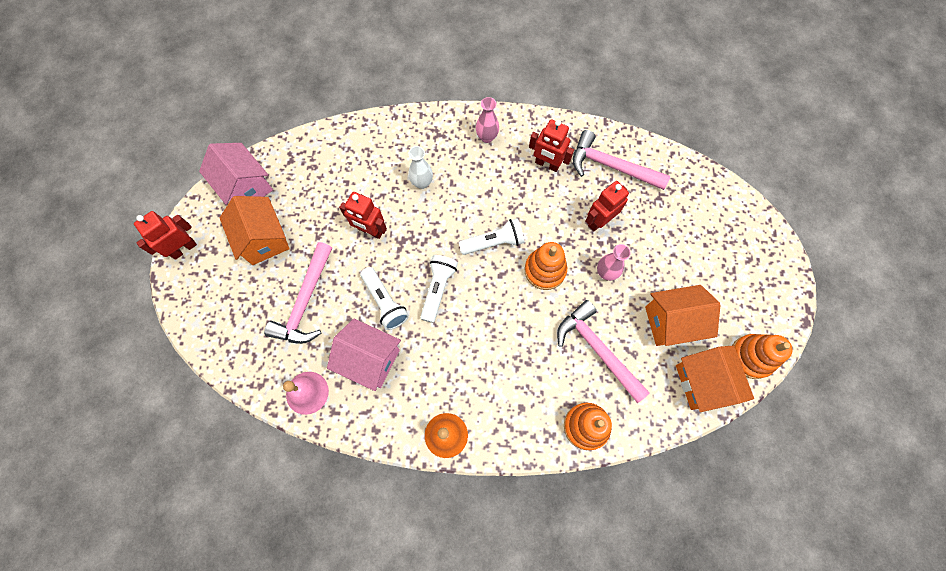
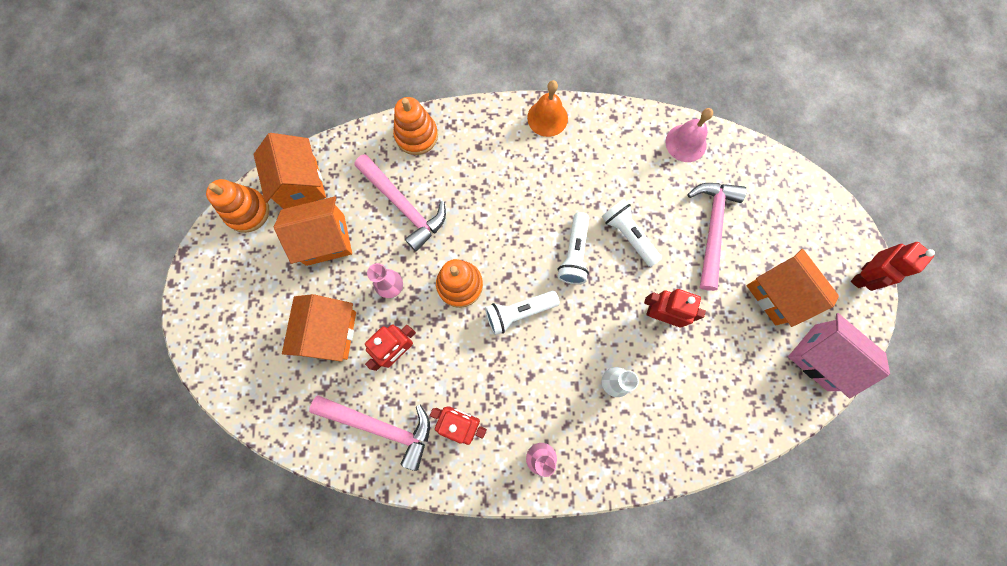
camera: 175 degrees right, 5 degrees up
pink house [327,319,401,391] -> none
none -> orange house [282,294,356,362]

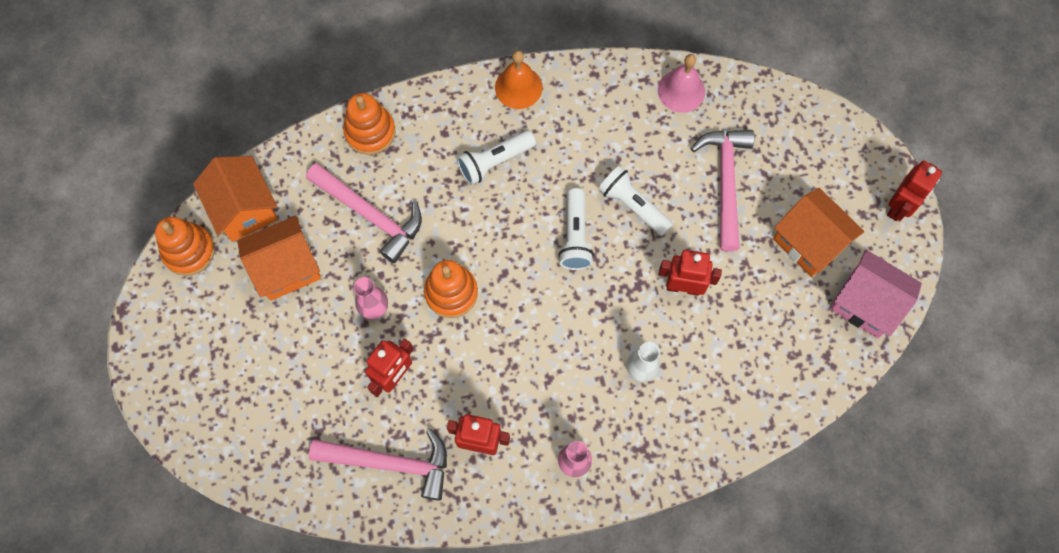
camera: 10 degrees left, 5 degrees down
orange house [282,294,356,362] -> none
white flashlight [485,291,560,335] -> white flashlight moved to [457,130,536,185]

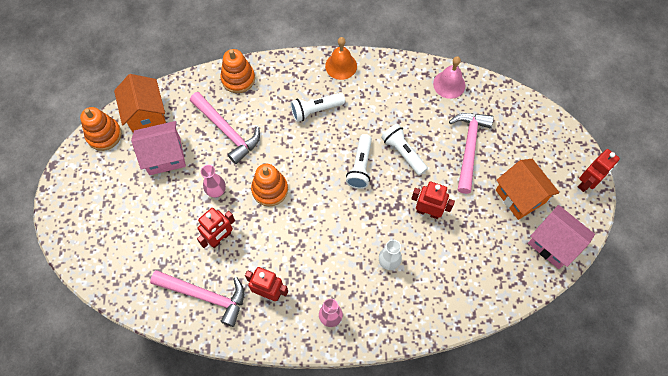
camera: 10 degrees right, 5 degrees down
orange house [237,216,321,301] -> pink house [131,121,186,175]

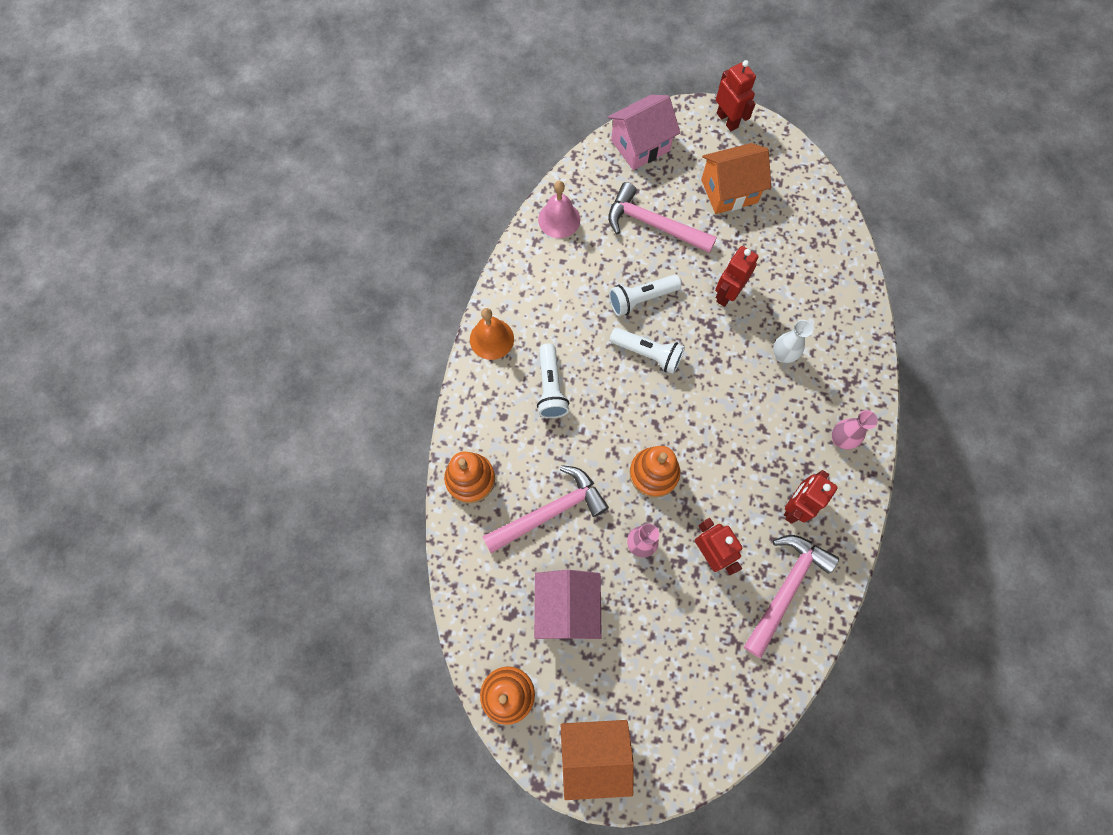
camera: 75 degrees left, 5 degrees up
orange house [114,74,166,132] -> orange house moved to [561,720,634,800]
pink house [528,205,595,269] -> pink house moved to [608,95,680,170]

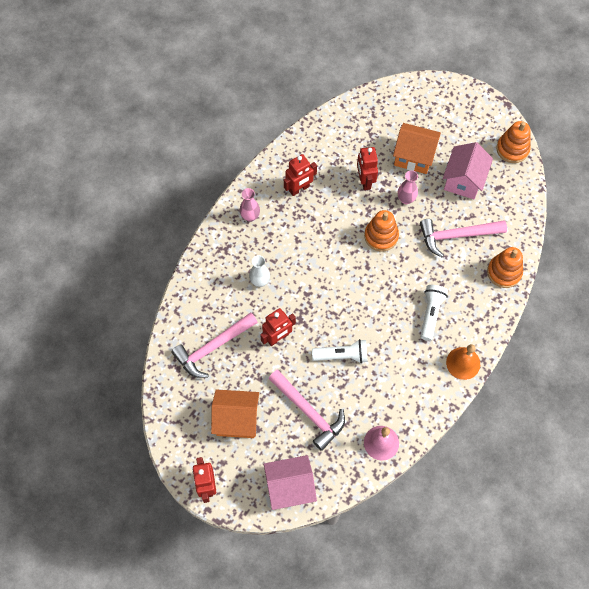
camera: 160 degrees left, 5 degrees down
orange house [561,720,634,800] -> orange house moved to [393,123,441,174]
white flashlight [610,327,685,374] -> none
pink hammer [744,535,839,658] -> pink hammer moved to [171,312,258,378]

